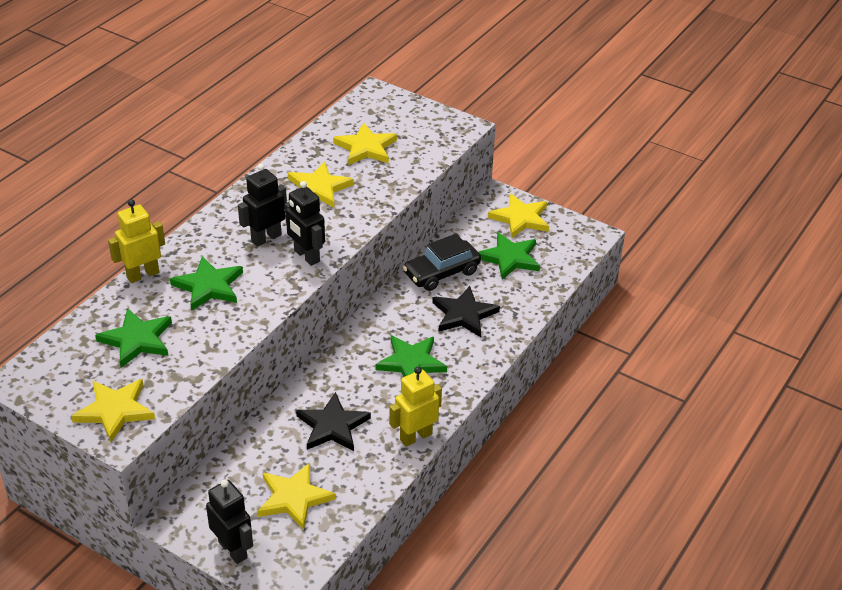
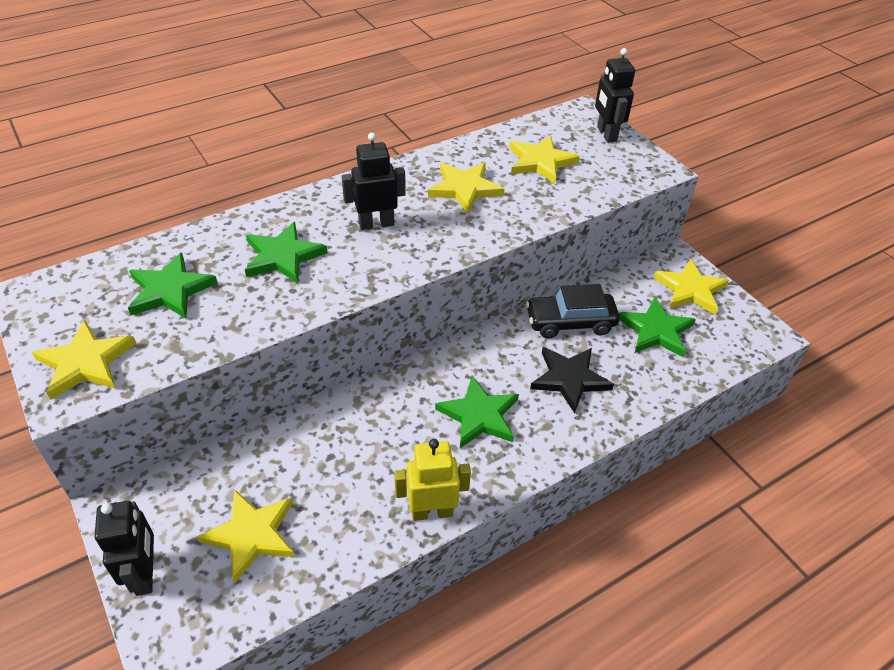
camera: 25 degrees right, 5 degrees up
yellow robot [108,199,165,283] -> none
black robot [285,181,325,266] -> black robot moved to [595,48,635,143]
black star [296,392,371,451] -> none

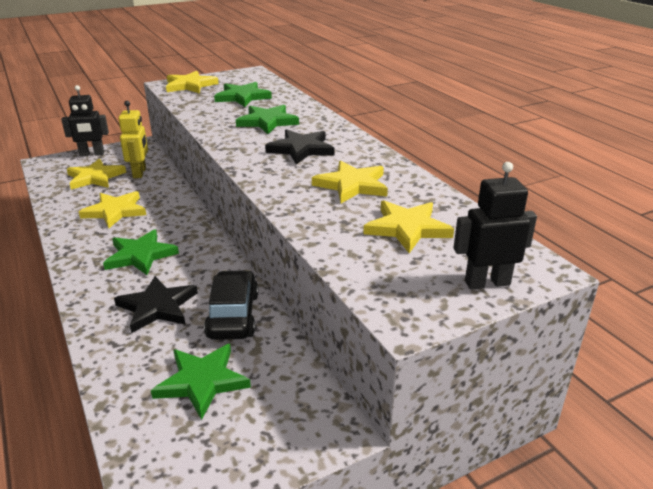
camera: 95 degrees right, 15 degrees down
black robot [342,133,406,230] -> black star [265,129,335,164]
yellow robot [394,439,471,521] -> yellow robot moved to [118,101,148,178]
yellow star [654,259,729,315] -> yellow star moved to [79,191,146,228]

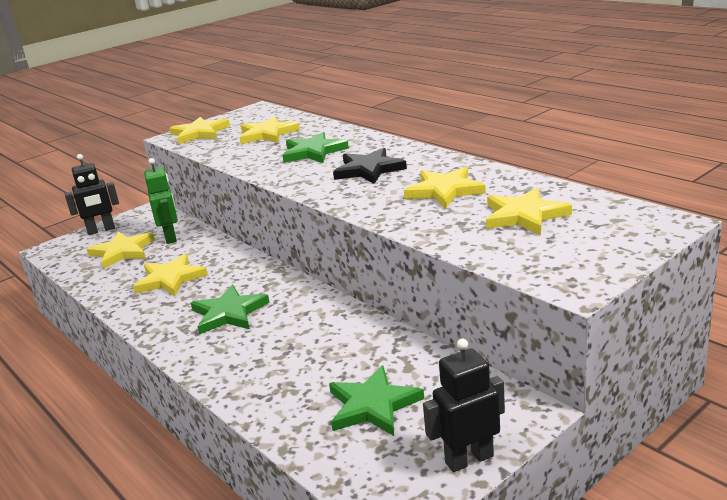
camera: 10 degrees left, 5 degrees down
black star [114,276,198,333] -> none
yellow robot [118,101,148,178] -> green robot [144,158,178,244]
black car [204,270,259,340] -> none
green star [214,82,272,107] -> yellow star [239,116,300,144]
black robot [453,162,537,290] -> black robot moved to [423,338,505,472]

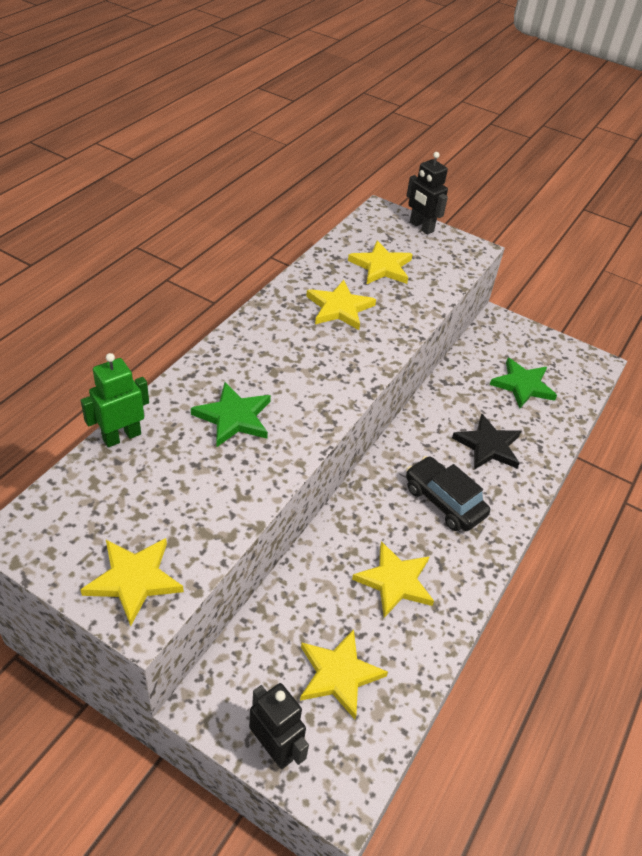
camera: 115 degrees left, 20 degrees up
green robot [144,158,178,244] -> green robot moved to [81,353,149,447]
green star [191,285,270,335] -> black car [406,456,490,531]
yellow star [239,116,300,144] -> none
black star [333,148,407,184] -> black star moved to [452,414,521,470]
black robot [423,338,505,472] -> black robot moved to [406,152,448,235]

